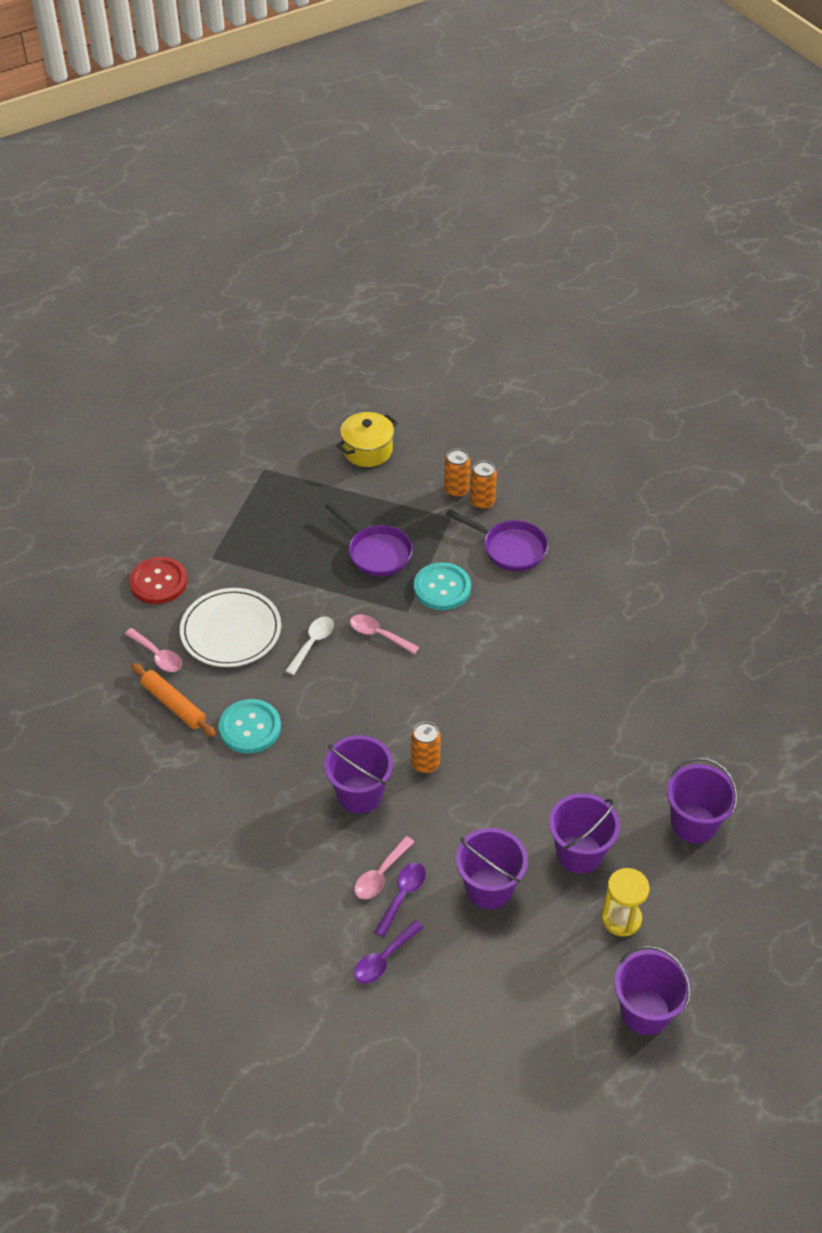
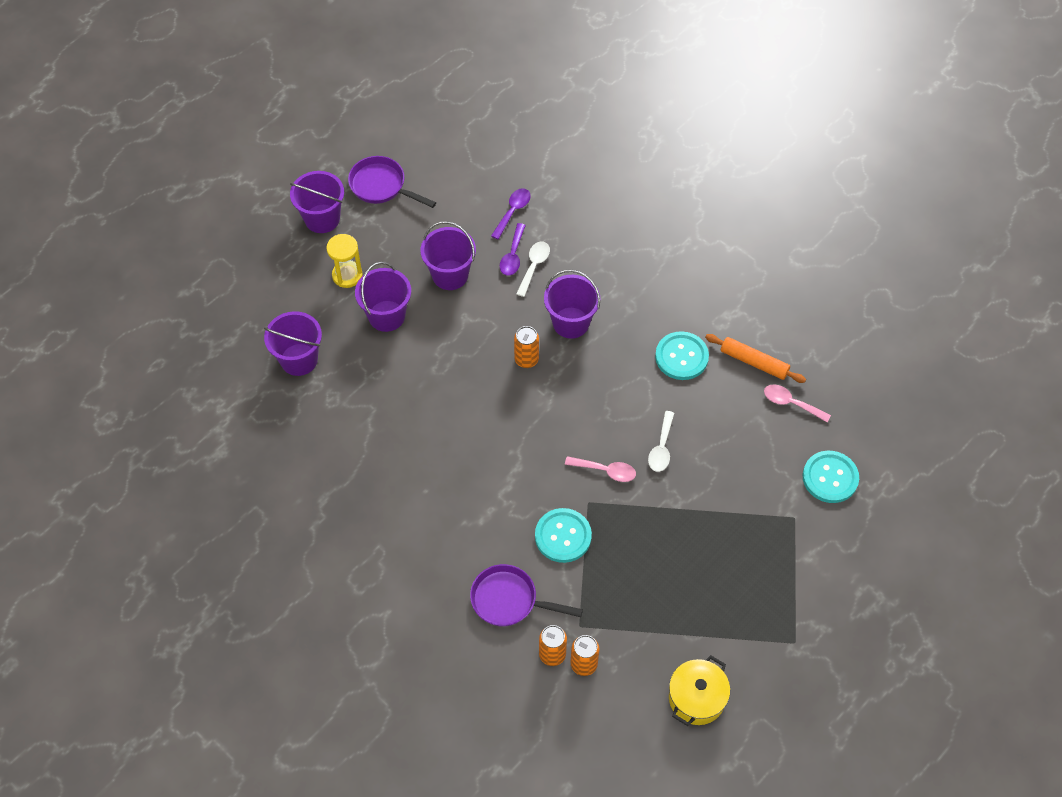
camera: 165 degrees right, 10 degrees up
red button [129,557,187,604] -> turquoise button [803,451,859,503]
white plate [180,588,281,667] -> none
purple pan [325,502,413,577] -> purple pan moved to [348,156,436,208]
pink spoon [354,836,414,899] -> white spoon [516,241,550,297]

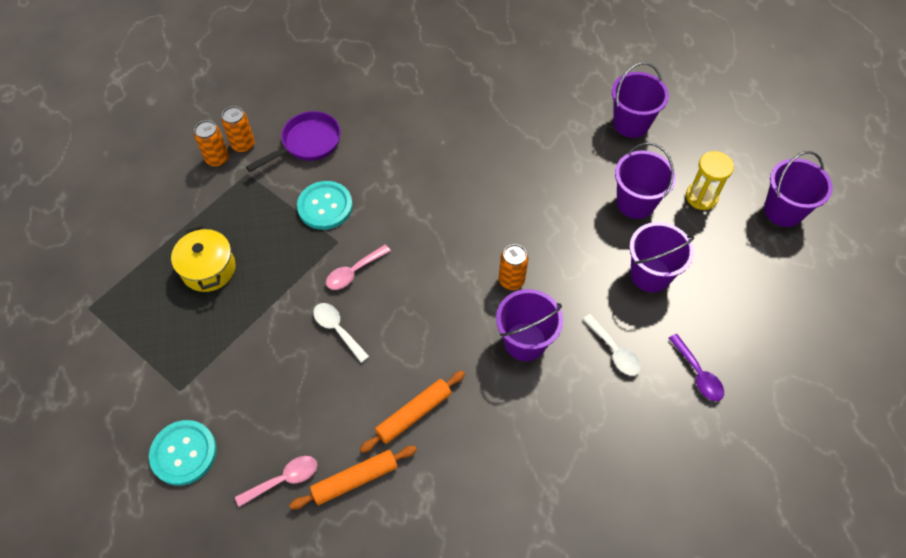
camera: 125 degrees right, 0 degrees up
purple pan [348,156,436,208] -> none
purple spoon [500,223,526,276] -> none
turquoise button [655,331,709,380] -> orange rolling pin [360,371,465,453]
yellow pot [669,655,730,726] -> yellow pot moved to [171,225,236,292]

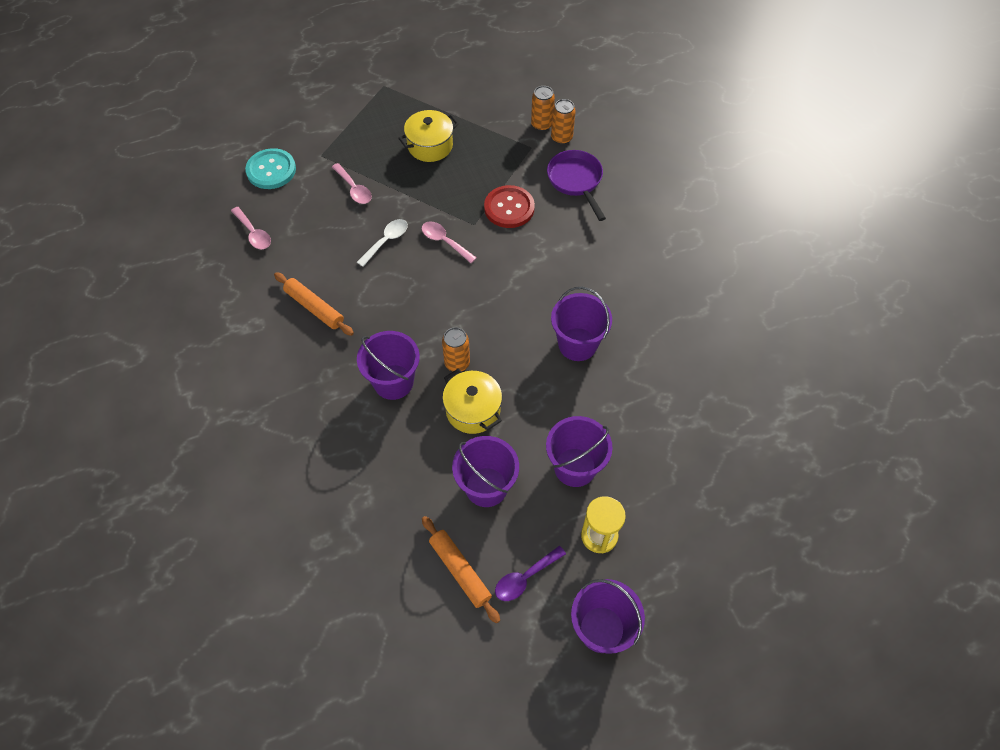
camera: 80 degrees right, 0 degrees up
purple pan [246,111,341,172] -> purple pan turned 150 degrees counterclockwise [547,150,606,221]
orange rolling pin [289,446,417,510] -> orange rolling pin moved to [422,516,500,623]
turquoise button [297,181,353,230] -> red button [484,185,535,228]
white spoon [583,314,641,376] -> none
purple bucket [612,62,669,138] -> purple bucket moved to [551,286,612,361]
purple spoon [669,334,724,401] -> purple spoon moved to [495,546,566,601]
none -> pink spoon [332,163,372,204]
none -> yellow pot [442,369,502,434]

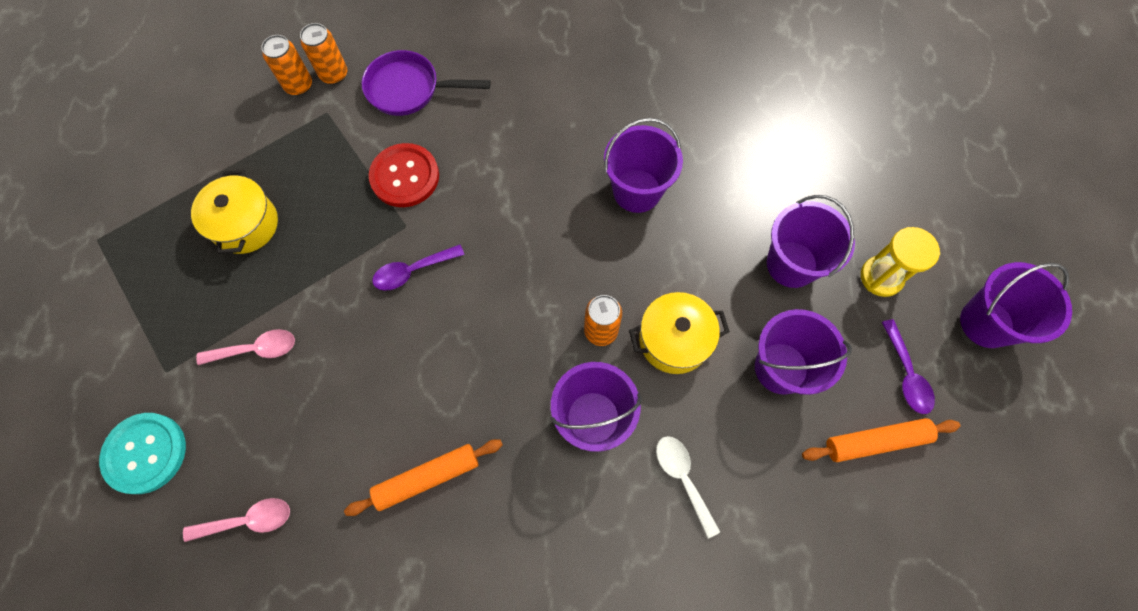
camera: 65 degrees left, 10 degrees up
white spoon [357,219,408,267] -> white spoon moved to [656,436,720,539]
pink spoon [421,221,477,263] -> purple spoon [372,244,465,291]

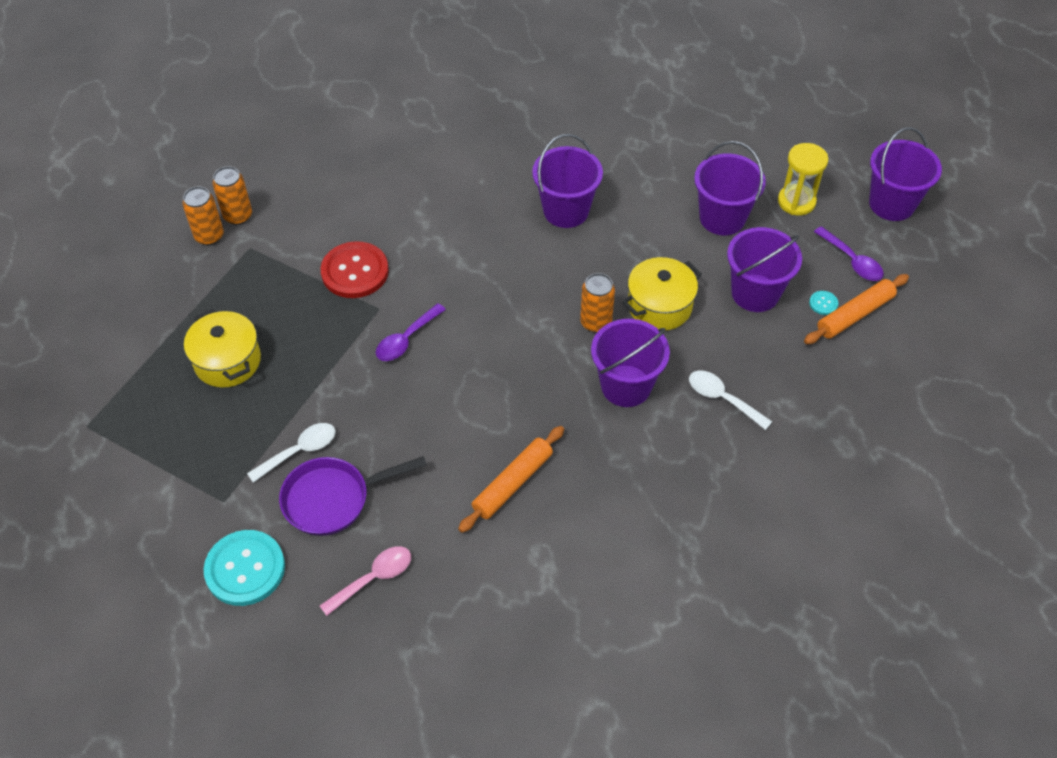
camera: 25 degrees left, 15 degrees down
pink spoon [196,329,295,365] -> white spoon [247,423,336,483]
purple pan [362,50,491,116] -> purple pan moved to [279,456,427,536]
none -> turquoise button [809,291,838,315]

